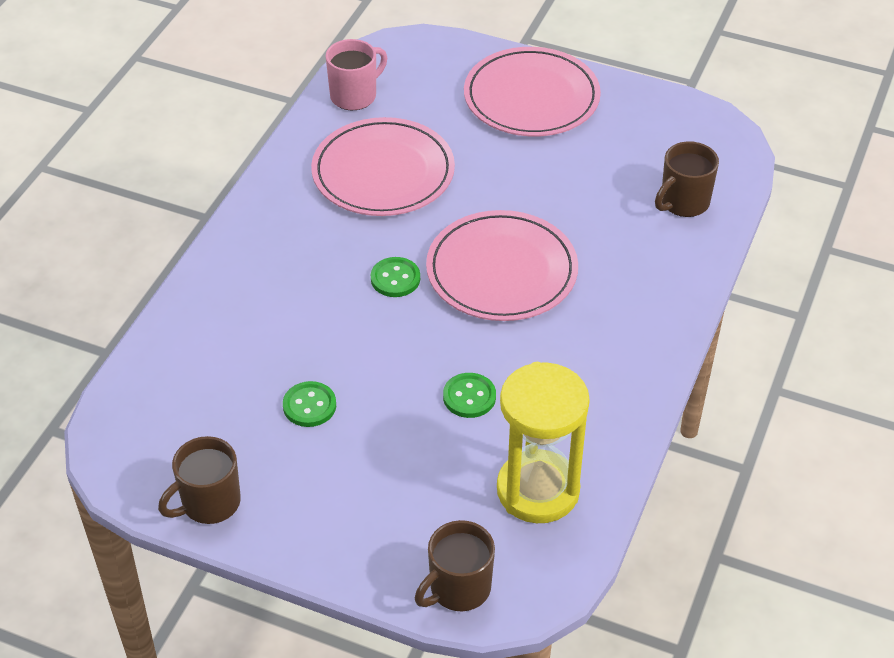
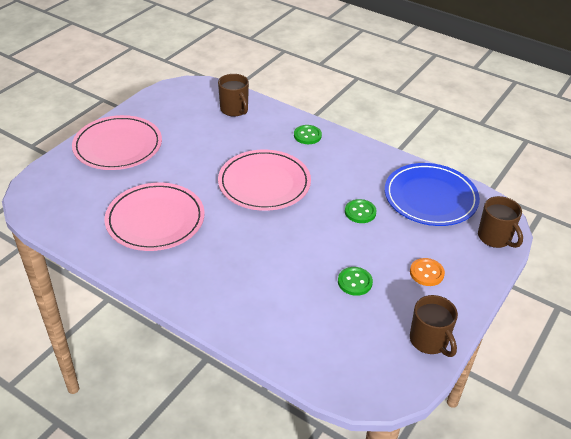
camera: 80 degrees left, 5 degrees down
pink mug [326,39,387,110] -> none
green button [371,257,420,297] -> green button moved to [294,125,322,144]
yellow hourglass [497,362,590,523] -> blue plate [385,163,480,226]
none -> orange button [410,258,445,286]

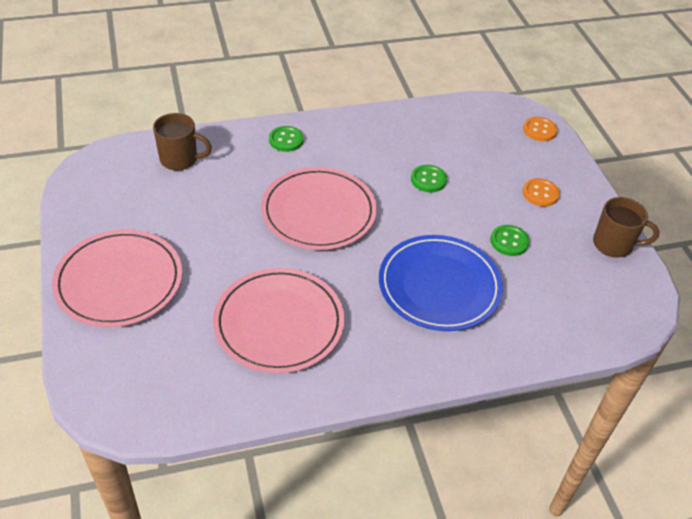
camera: 50 degrees left, 5 degrees up
blue plate [385,163,480,226] -> blue plate moved to [379,235,503,331]
brown mug [478,196,523,248] -> orange button [523,117,557,141]

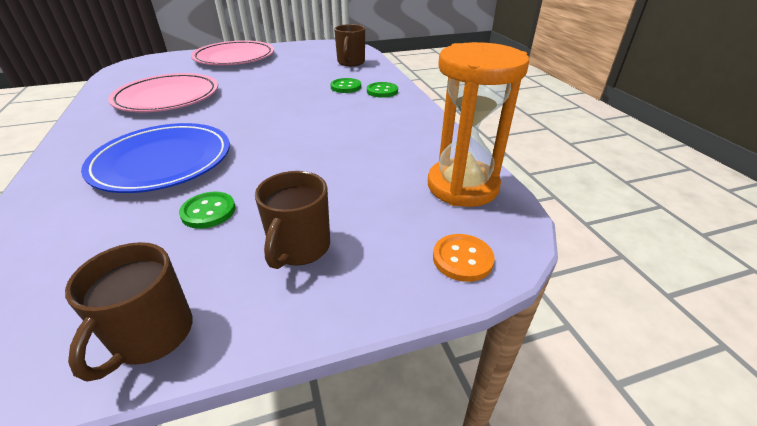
camera: 90 degrees right, 10 degrees down
pink plate [261,167,377,250] -> none
green button [411,165,447,192] -> green button moved to [330,78,361,93]
orange button [523,178,560,207] -> brown mug [255,171,330,269]
none -> orange hourglass [428,42,529,207]

